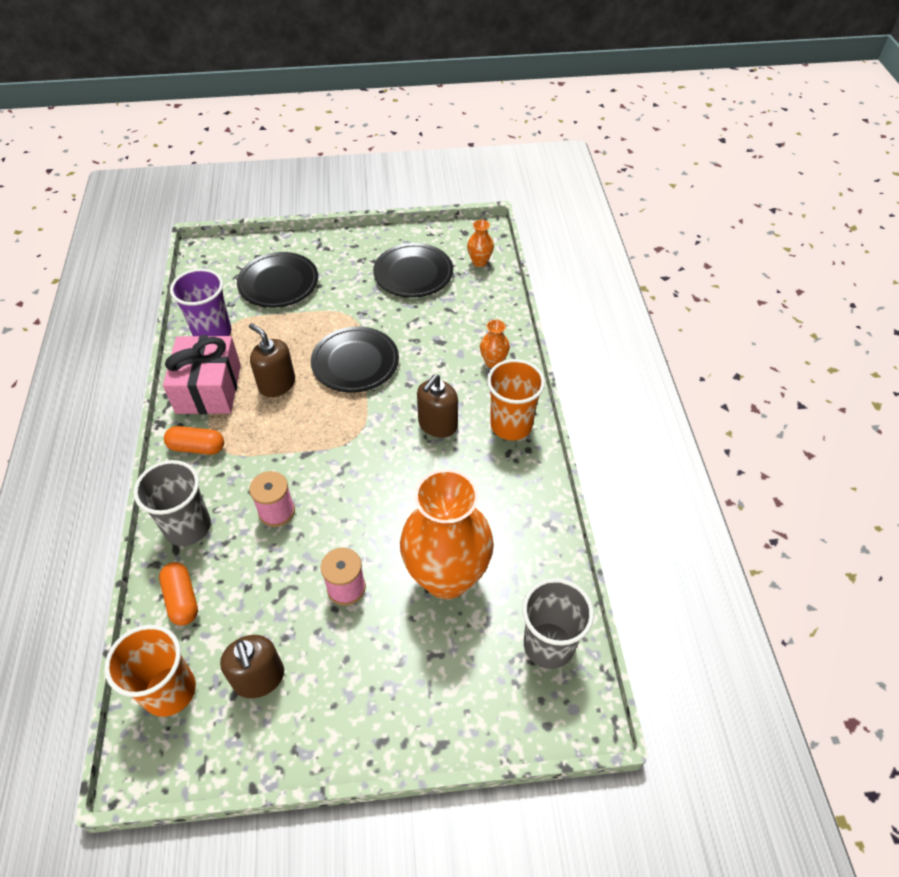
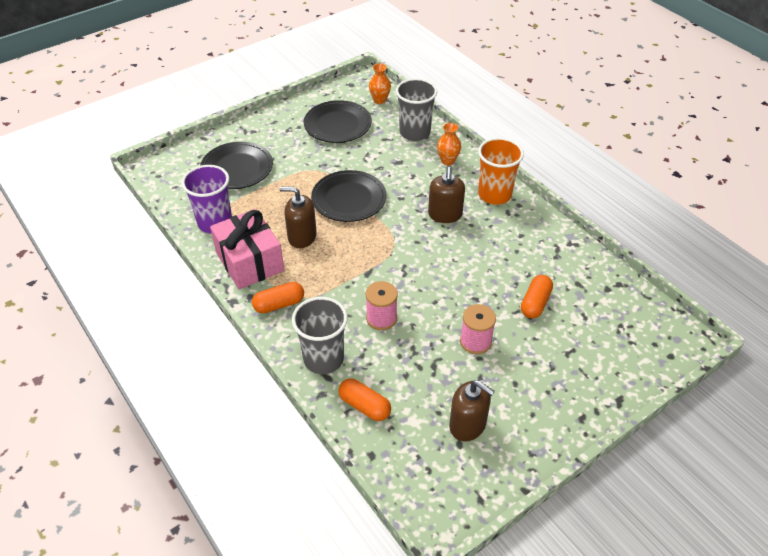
camera: 30 degrees left, 5 degrees down
orange cup [104,625,196,717] -> none
orange vase [400,469,494,599] -> orange capsule [521,275,553,318]
grey cup [522,578,594,669] -> grey cup moved to [396,78,437,141]

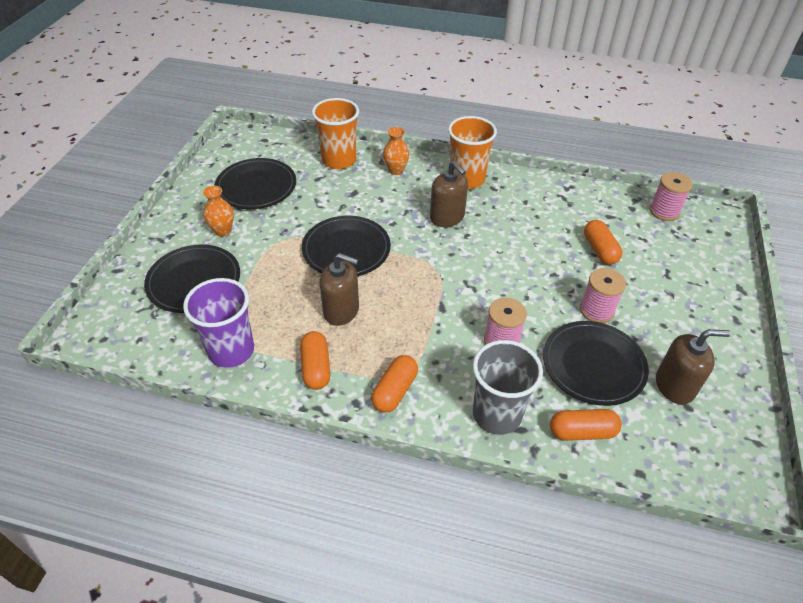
camera: 40 degrees left, 0 degrees up
pink gift [210,209,284,290] -> orange capsule [300,331,331,390]
brown soap dispenser [280,186,317,248] -> brown soap dispenser turned 135 degrees counterclockwise [319,253,359,326]
orange vase [369,64,391,104] -> orange vase moved to [203,186,234,237]
grey cup [396,78,437,141] -> orange cup [312,98,359,169]
none -> black plate [543,321,649,406]
none -> pink spool [650,172,693,221]

